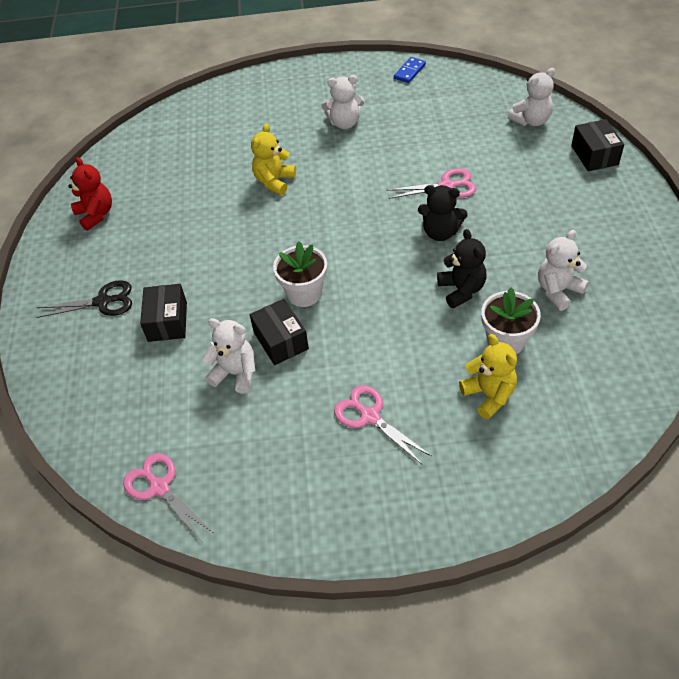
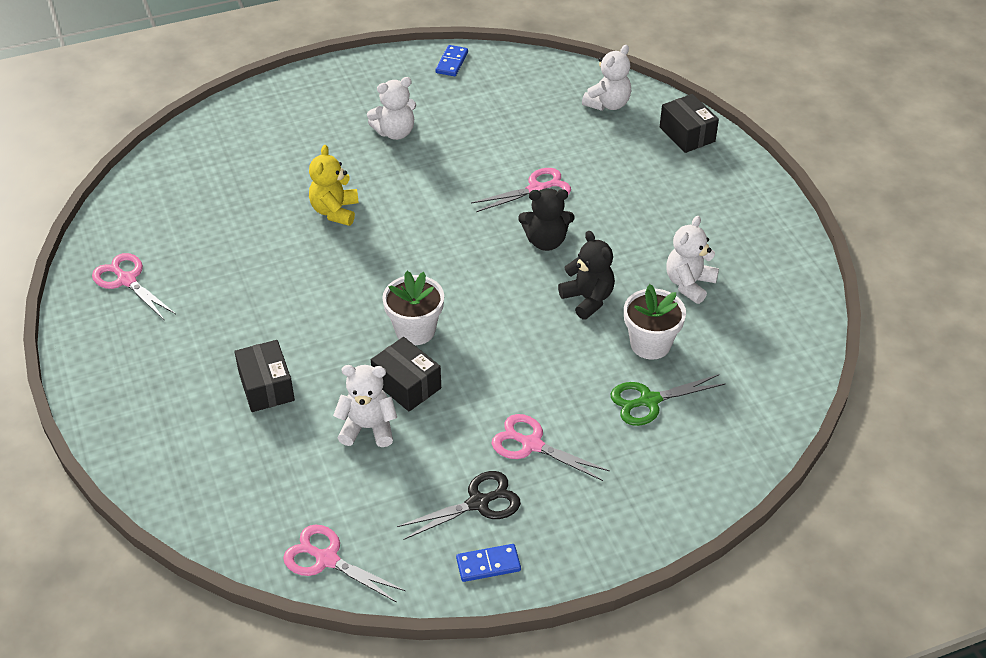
camera: 20 degrees left, 5 degrees down
black scissors [36,280,132,318] -> black scissors moved to [397,471,521,540]
red teddy bear [68,157,112,231] -> pink scissors [92,253,176,321]
yellow teddy bear [459,334,517,420] -> green scissors [611,374,726,426]
none -> blue domino [456,544,521,582]

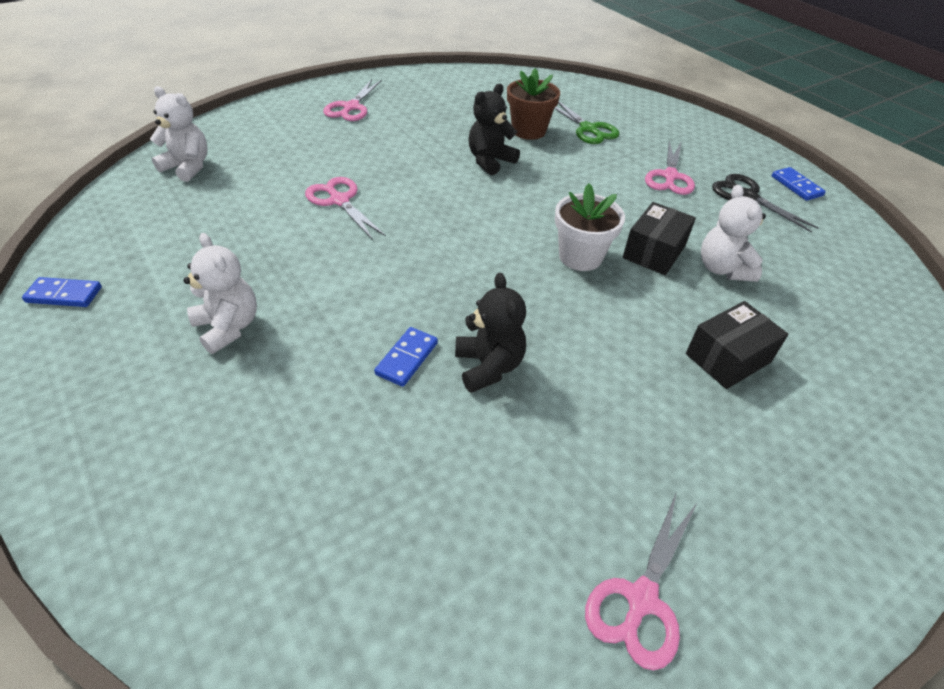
camera: 105 degrees left, 0 degrees up
pink scissors [283,525,406,603] -> pink scissors moved to [323,79,382,121]
yellow teddy bear [309,145,359,226] -> blue domino [374,327,438,387]
black teddy bear [518,188,574,251] -> black teddy bear moved to [455,273,526,393]
white flower pot [624,284,686,360] -> brown flower pot [507,68,560,140]
black box [660,94,719,153] -> none
white teddy bear [666,216,719,304] -> none

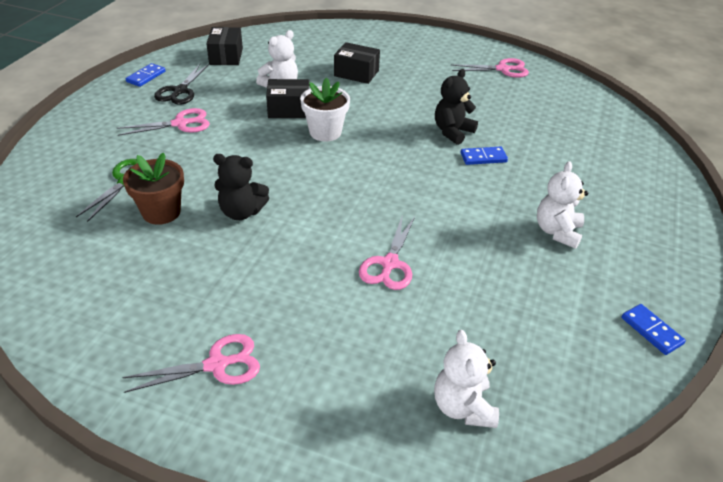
camera: 125 degrees left, 5 degrees down
none -> black box [206,27,243,65]

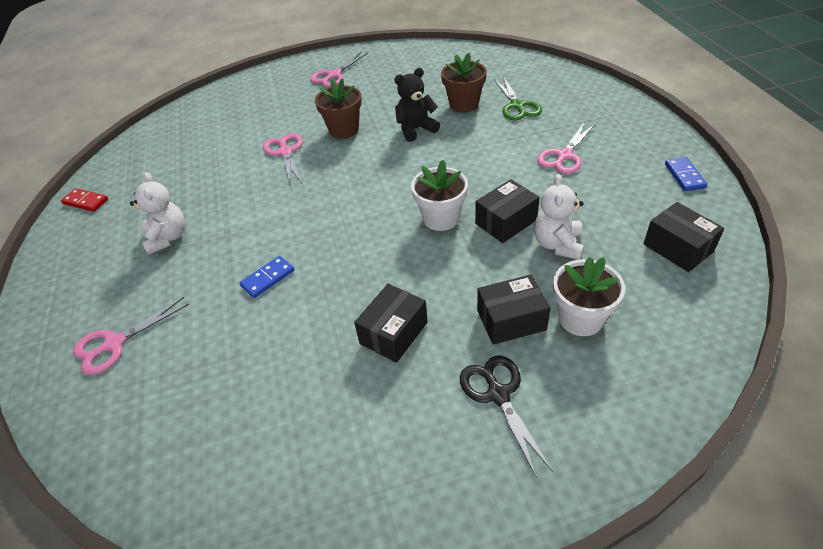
camera: 150 degrees right, 5 degrees up
black scissors [154,64,209,105] -> black scissors moved to [460,356,553,478]
white teddy bear [434,330,499,428] -> none
black teddy bear [435,69,478,145] -> none
pink scissors [451,58,529,78] -> pink scissors moved to [73,297,189,375]
blue domino [621,304,686,355] -> red domino [61,188,108,212]
none -> brown flower pot [315,78,362,139]
none -> black box [354,284,428,363]
none -> white flower pot [553,257,625,336]

